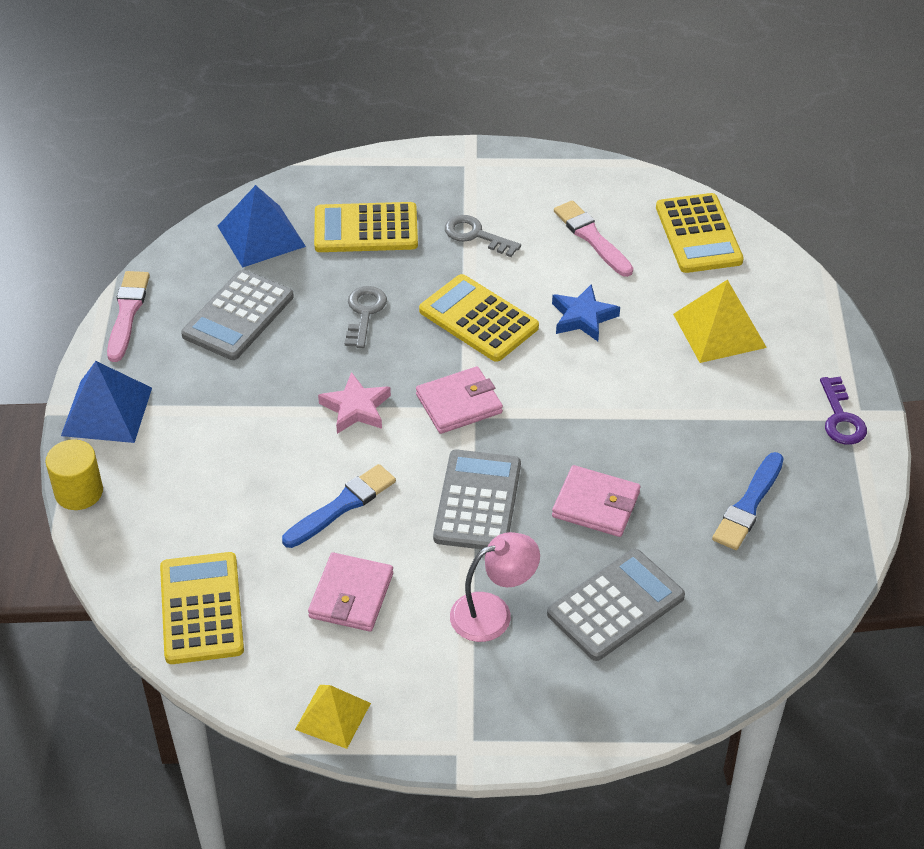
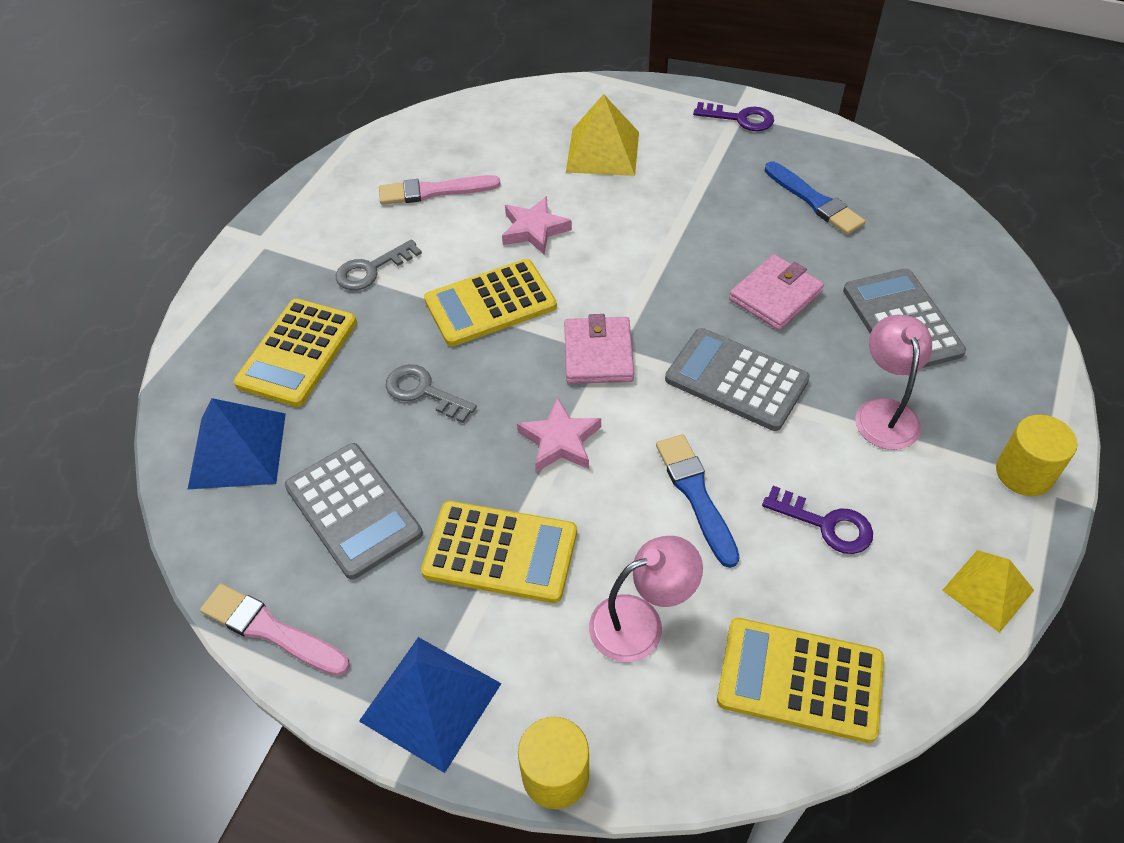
camera: 65 degrees left, 5 degrees up
pink wallet [308,553,393,631] -> purple key [762,486,873,554]
blue star [552,284,620,341] -> pink star [502,196,572,255]
yellow calculator [656,193,744,273] -> yellow calculator moved to [421,501,577,603]
none -> pink lamp [589,536,703,662]
none -> yellow cylinder [996,415,1077,496]

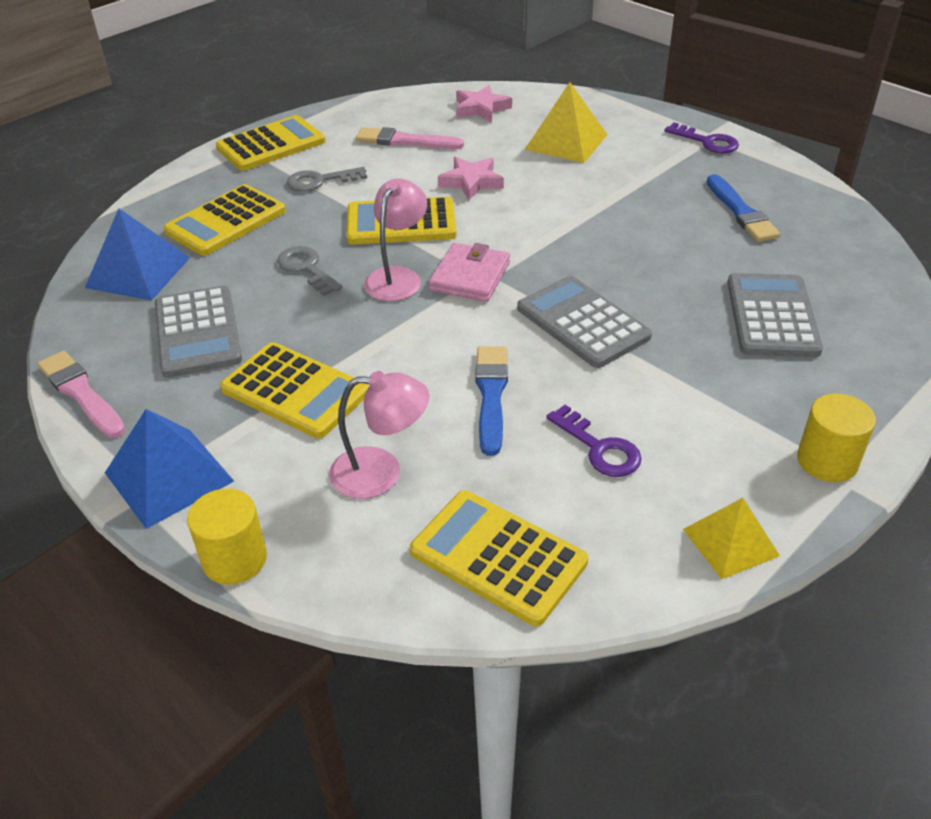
camera: 20 degrees right, 10 degrees down
pink star [517,397,601,472] -> pink star moved to [456,85,512,122]
pink wallet [729,254,824,330] -> none
pink lamp [855,315,932,450] -> pink lamp moved to [364,178,427,301]
none -> yellow calculator [216,115,325,171]

